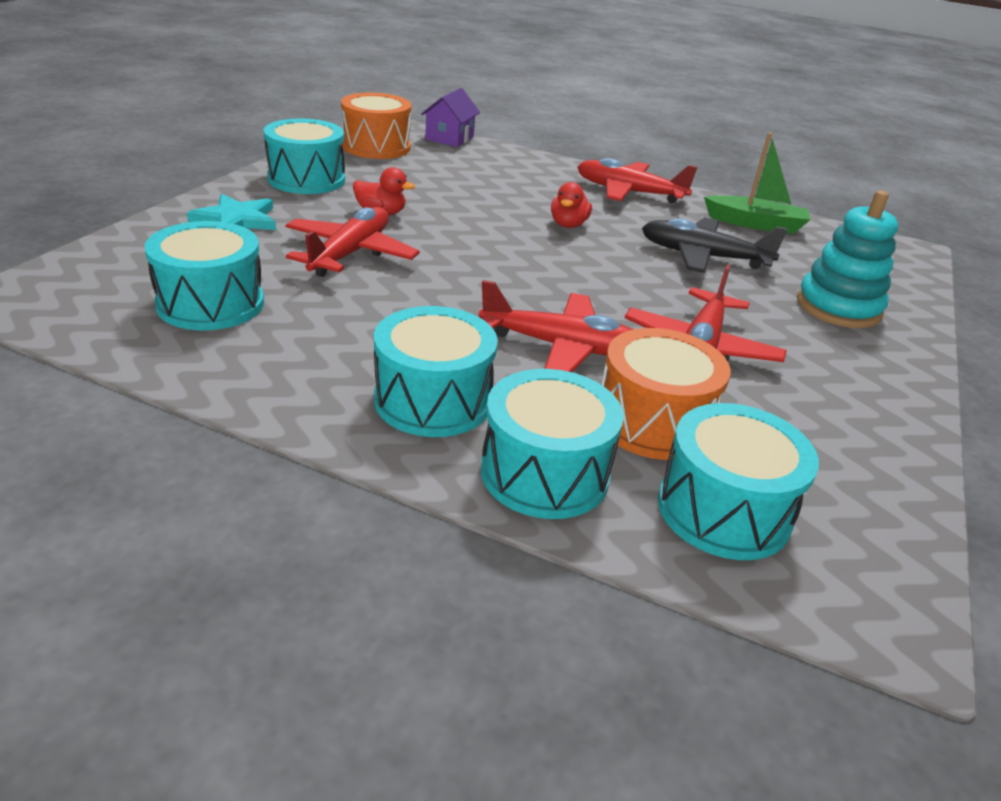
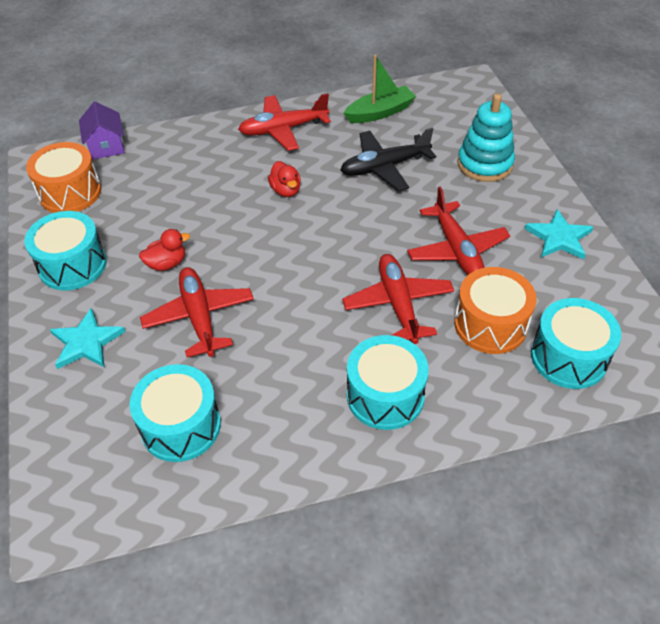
camera: 35 degrees left, 15 degrees up
red plane [478,280,634,372] -> red plane turned 75 degrees counterclockwise [342,254,454,344]
turquoise drum [481,369,624,519] -> none
none -> turquoise star [525,209,593,259]

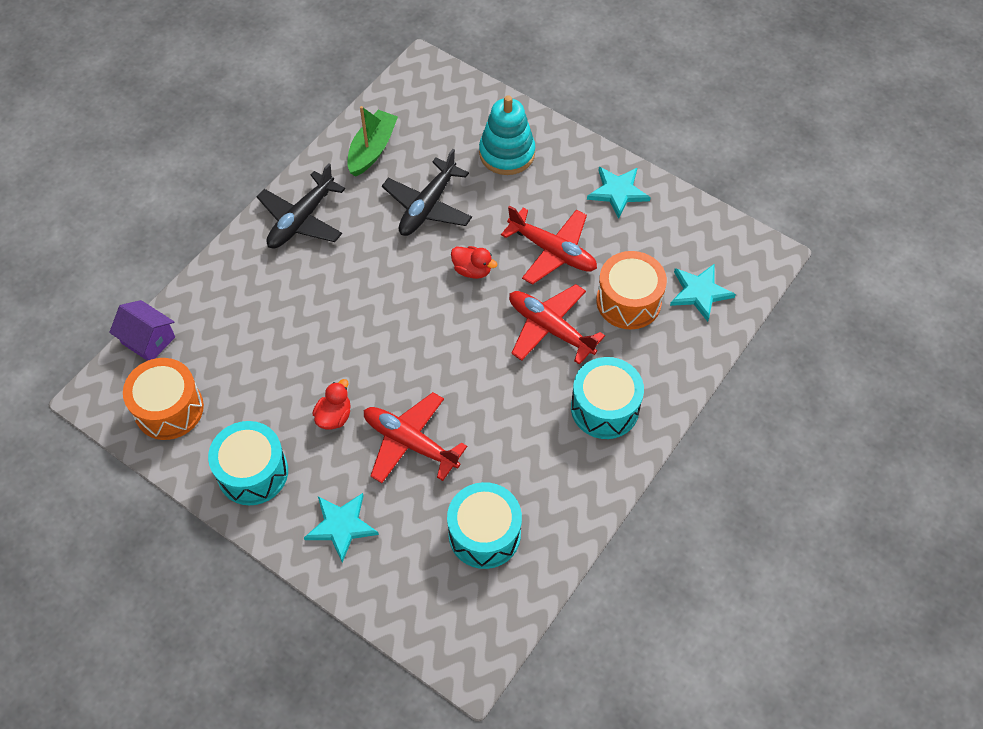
camera: 40 degrees left, 10 degrees up
red plane [238,93,331,151] -> black plane [257,163,345,248]
red duck [268,161,301,197] -> red duck moved to [451,246,497,279]
turquoise drum [531,298,621,389] -> turquoise star [670,263,736,322]

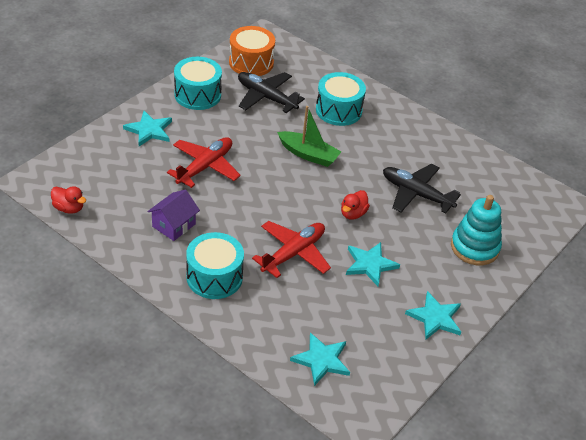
camera: 90 degrees right, 15 degrees down
purple house [109,300,175,361] -> purple house moved to [147,189,200,241]
black plane [257,163,345,248] -> black plane moved to [238,72,305,113]
red duck [313,379,351,430] -> red duck moved to [51,186,86,214]
green boat [347,106,398,177] -> green boat moved to [277,106,341,167]
turquoise drum [447,482,522,569] -> turquoise drum moved to [316,72,366,126]
red plane [501,206,597,285] -> turquoise star [346,242,400,286]
orange drum [596,251,667,330] -> none

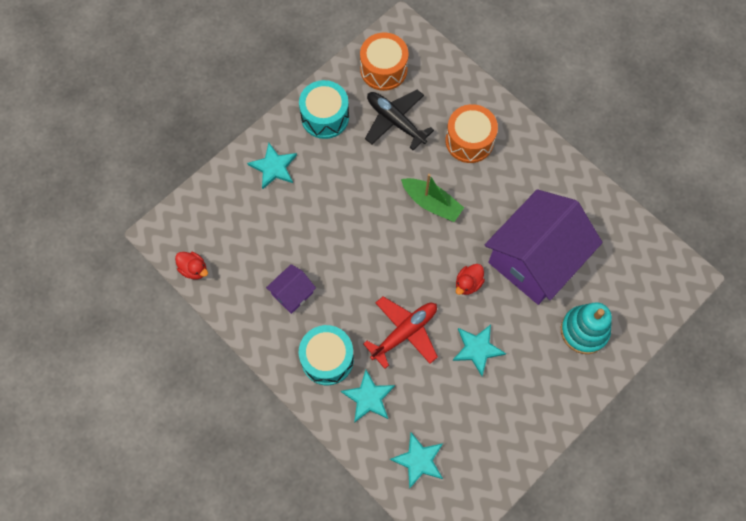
camera: 10 degrees right, 25 degrees up
red plane [167,137,241,188] -> none
turquoise drum [316,72,366,126] -> orange drum [445,104,498,163]
black plane [383,164,461,214] -> purple house [485,189,603,305]
turquoise star [405,291,461,339] -> turquoise star moved to [341,370,395,423]

